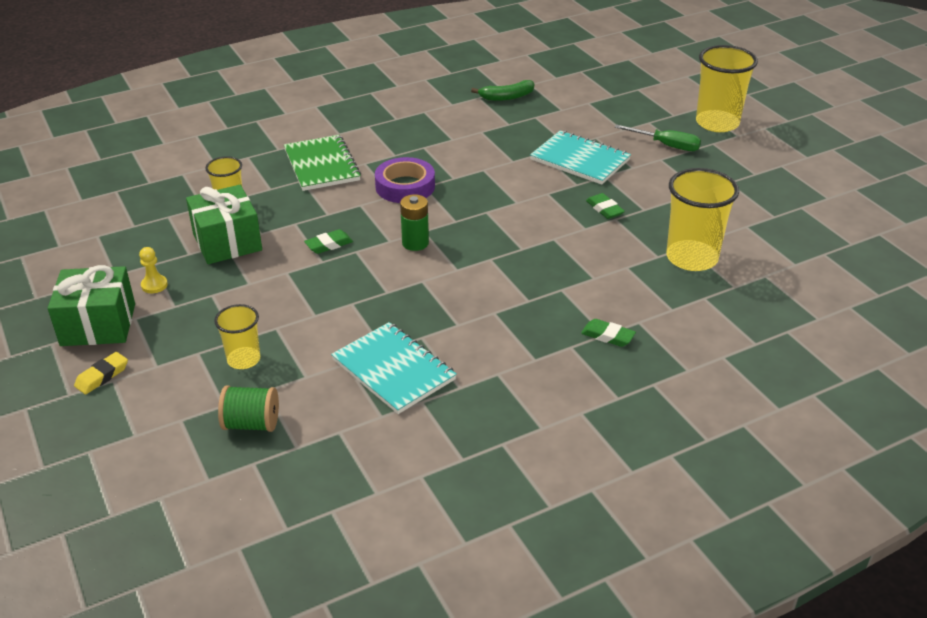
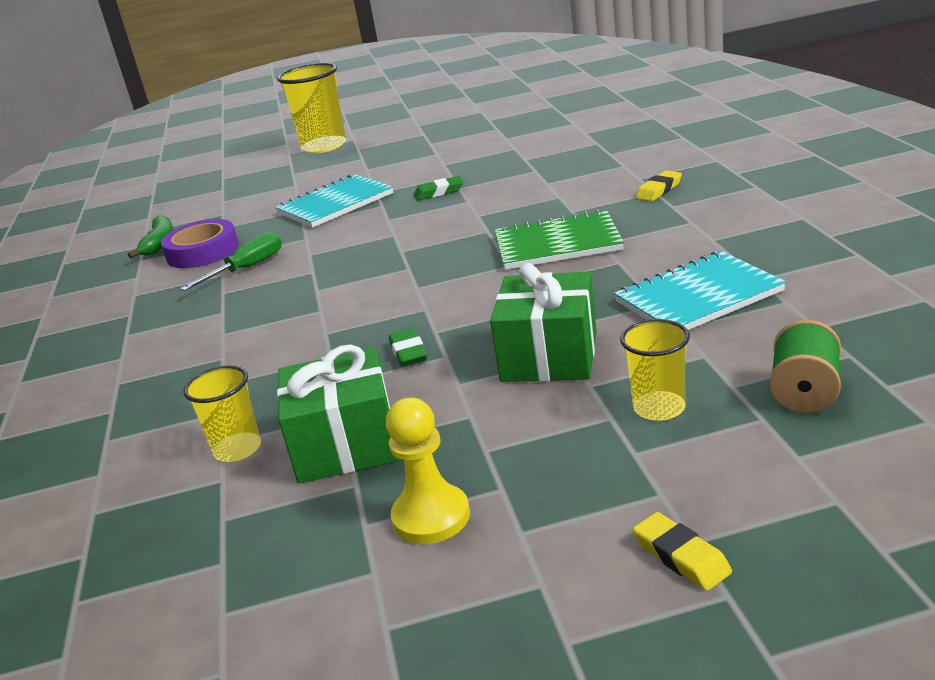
camera: 70 degrees left, 10 degrees down
green gift [48,265,135,346] -> green gift moved to [490,263,597,382]
yellow pawn [139,247,168,293] -> yellow pawn [386,398,470,544], size x1.64
green notebook [284,135,361,191] -> green notebook moved to [495,209,624,270]
purple tape [375,157,435,203] -> purple tape moved to [161,219,239,268]
green battery [400,194,429,251] -> none
green eraser [581,319,636,347] -> yellow eraser [636,170,682,202]
green screwdriver [615,124,701,151] -> green screwdriver moved to [180,232,282,291]
yellow cup [666,168,739,271] -> none

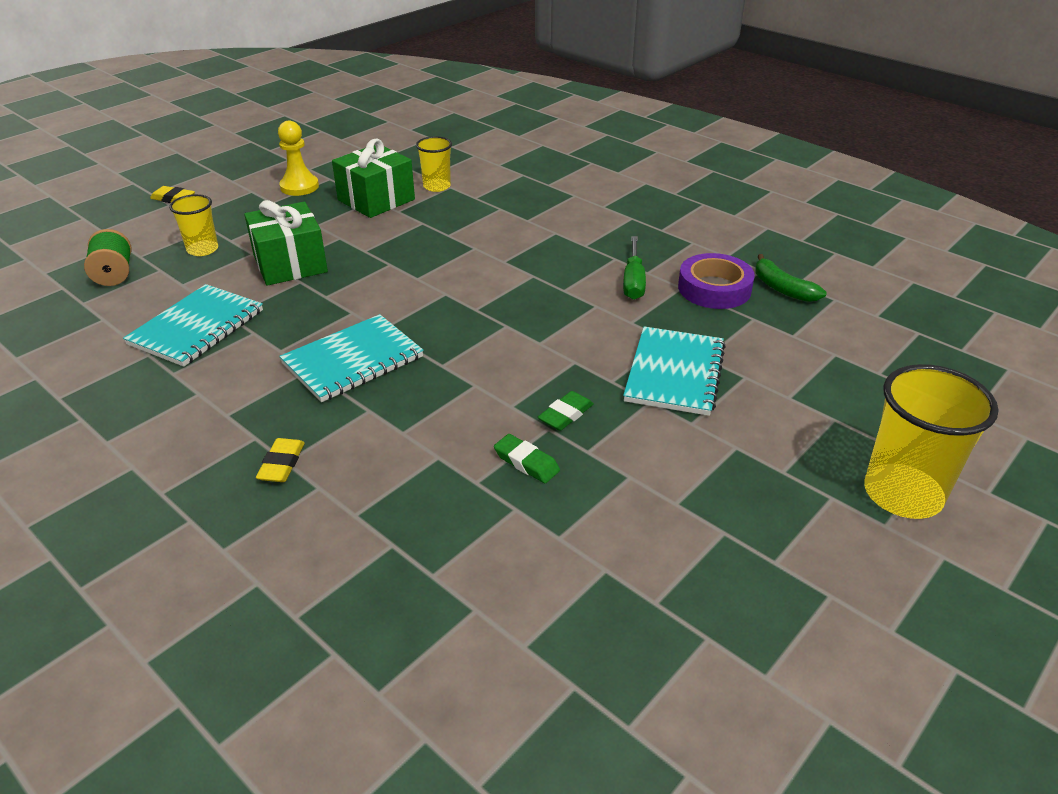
camera: 140 degrees right, 10 degrees up
green eraser [389,328,427,367] -> green eraser moved to [494,434,560,483]
green notebook [495,209,624,270] -> turquoise notebook [279,314,424,402]

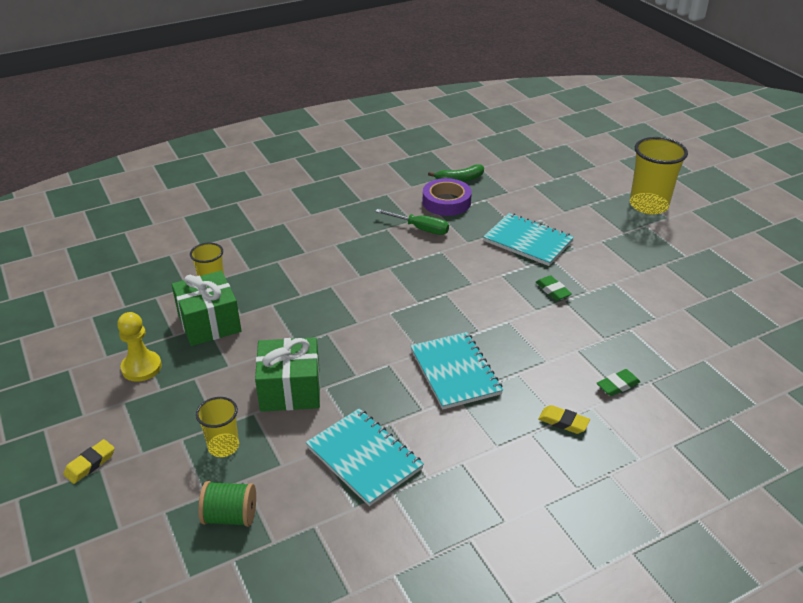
camera: 70 degrees left, 0 degrees up
green eraser [494,434,560,483] -> green eraser moved to [597,369,640,396]

